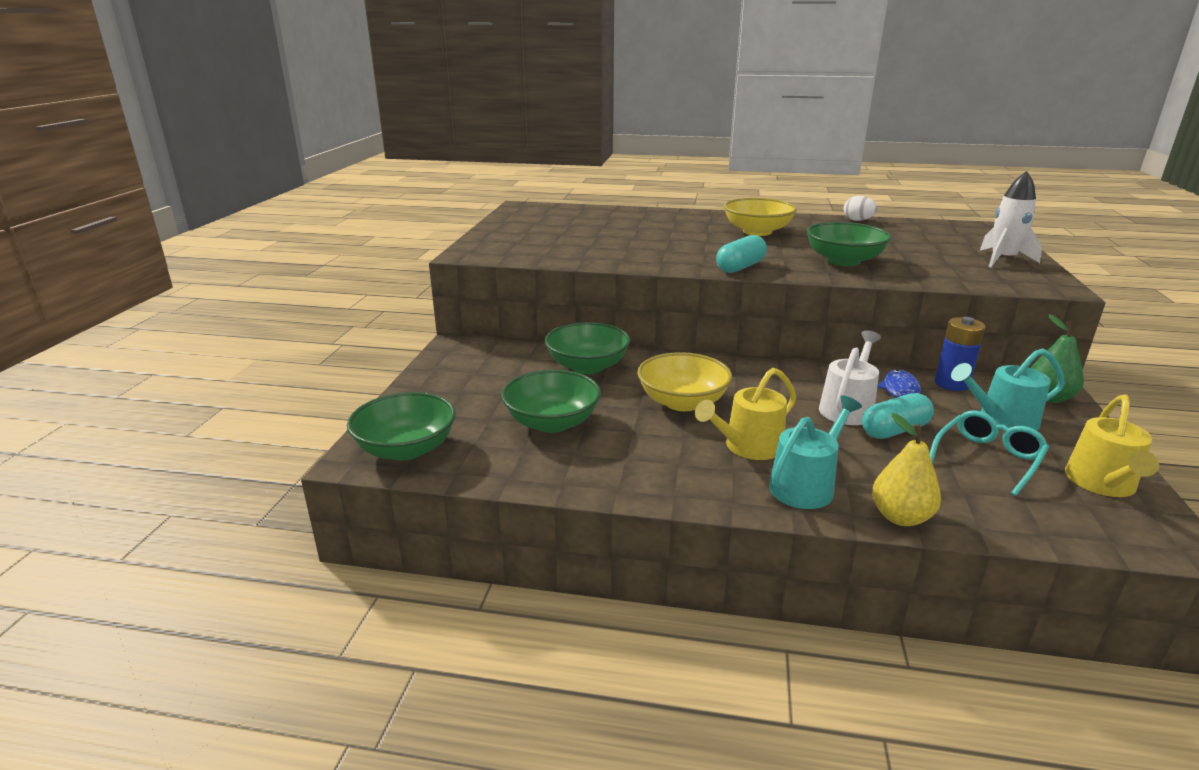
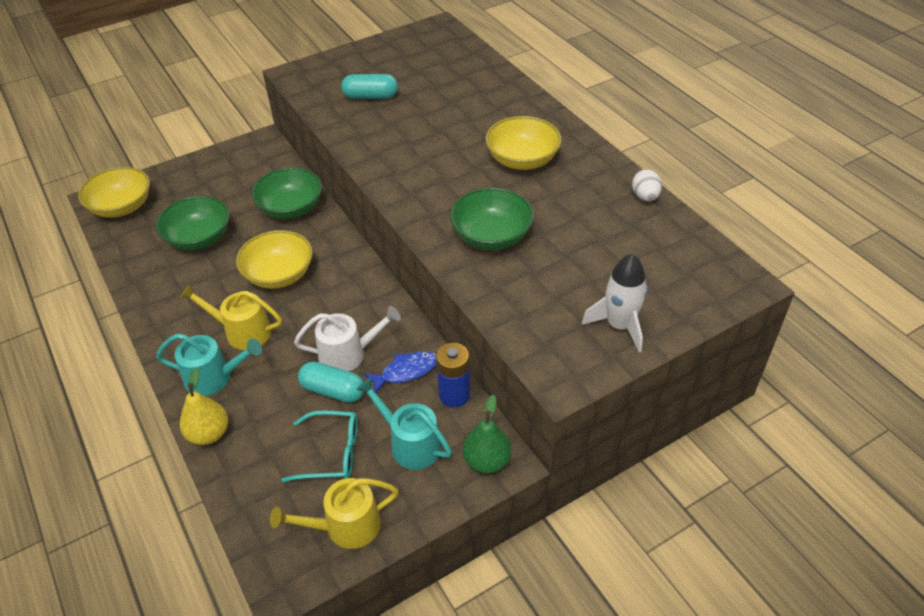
camera: 50 degrees right, 20 degrees up
green bowl [347,392,456,461] -> yellow bowl [78,167,150,218]
turquoise capsule [716,235,767,273] -> turquoise capsule moved to [341,74,398,99]

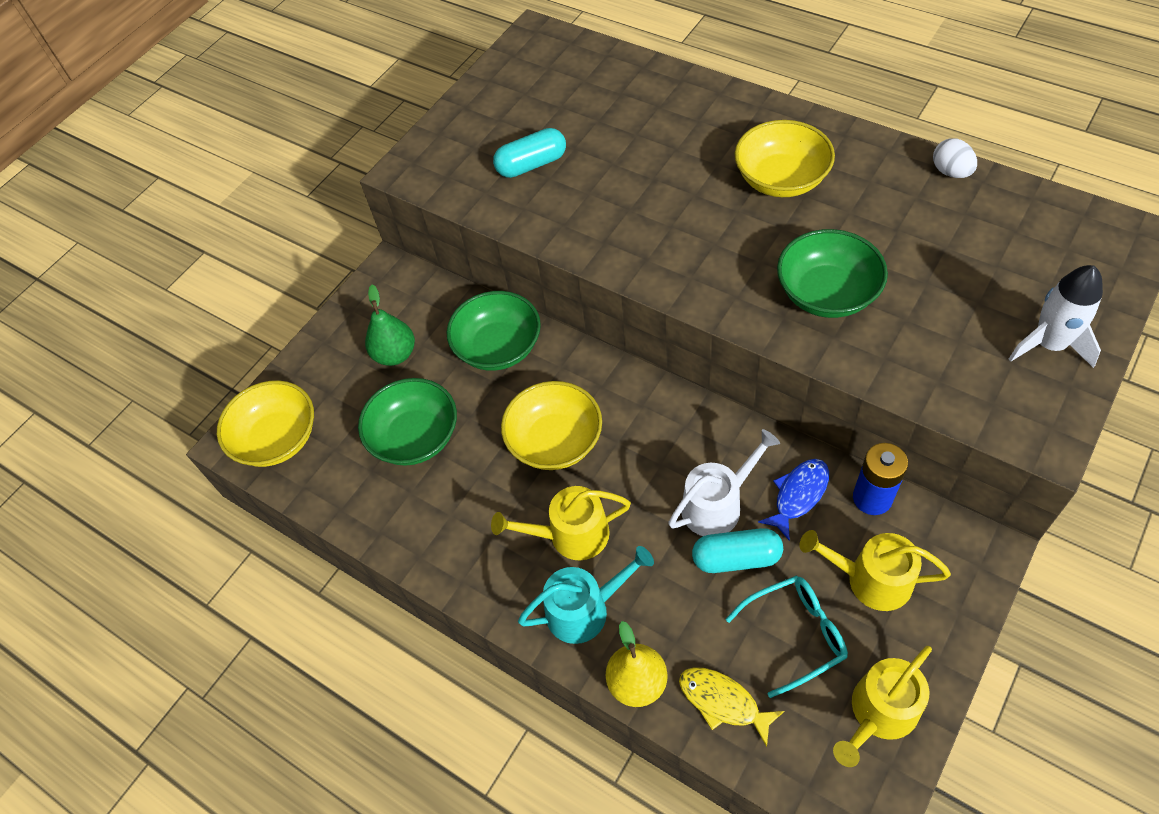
camera: 20 degrees left, 10 degrees up
turquoise watering can [356,378,452,470] -> yellow watering can [799,530,951,611]
green pear [463,394,511,474] -> green pear moved to [365,285,415,366]
none -> yellow fish [679,667,784,747]

